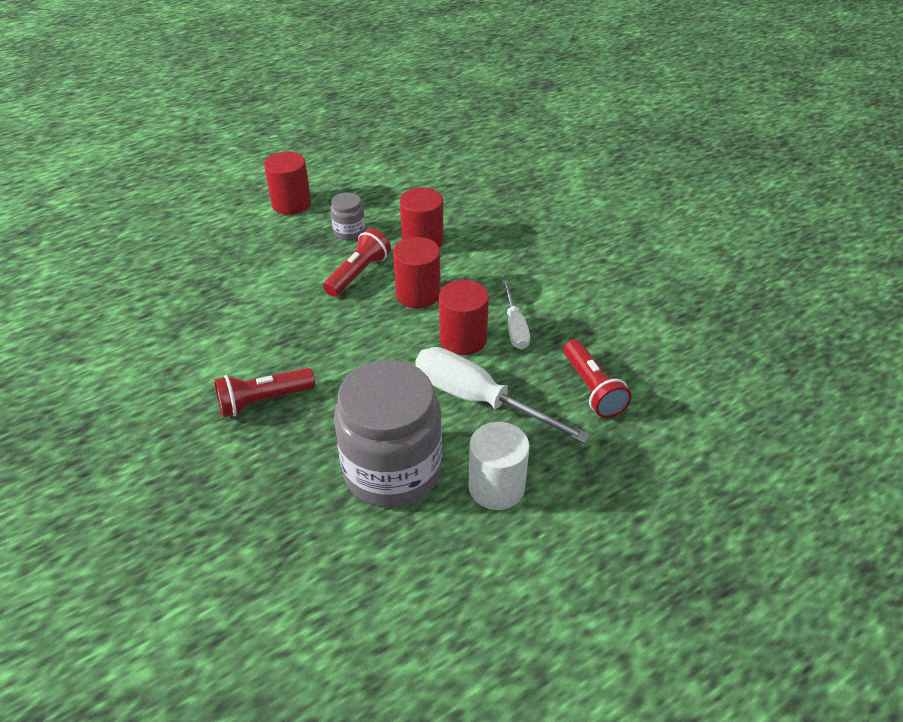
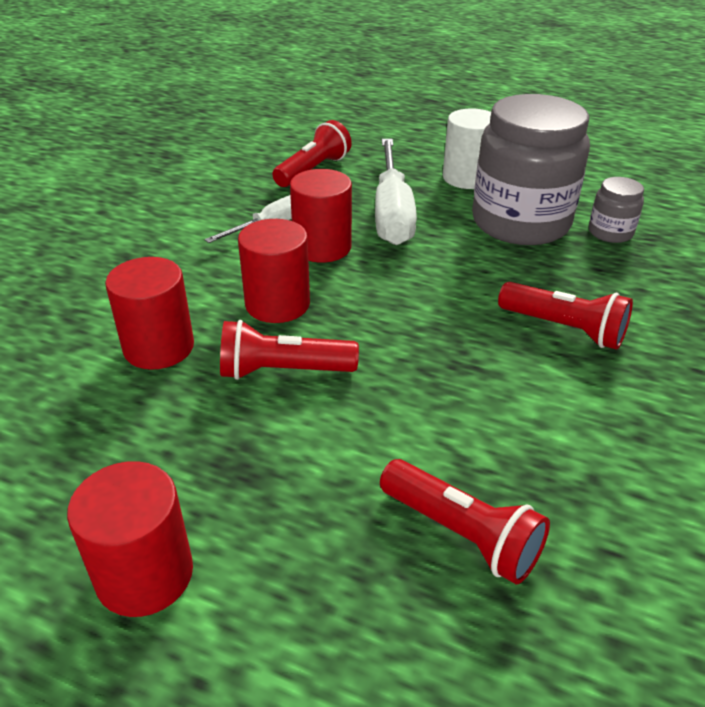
camera: 125 degrees left, 5 degrees down
grey jar [330,192,366,241] -> grey jar moved to [589,177,644,243]
none -> red flashlight [380,459,550,585]

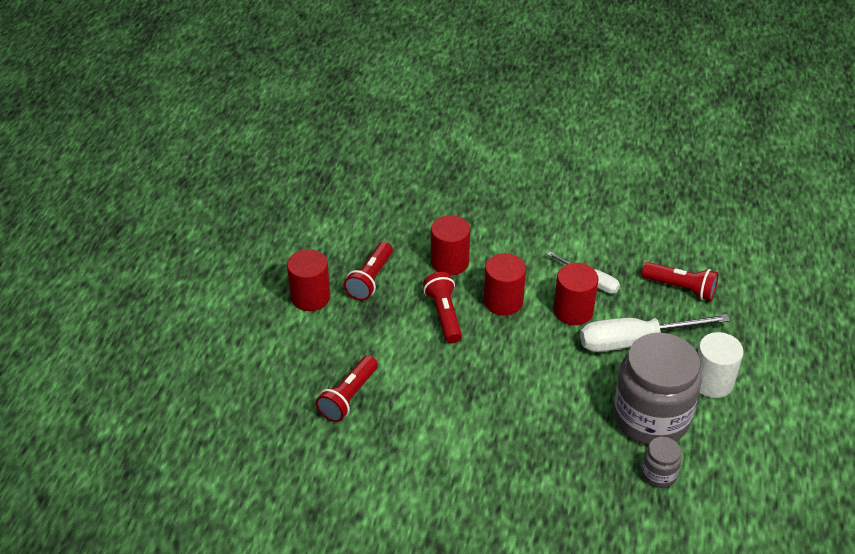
camera: 80 degrees right, 5 degrees up
red flashlight [498,282,633,350] -> red flashlight moved to [344,242,393,301]

